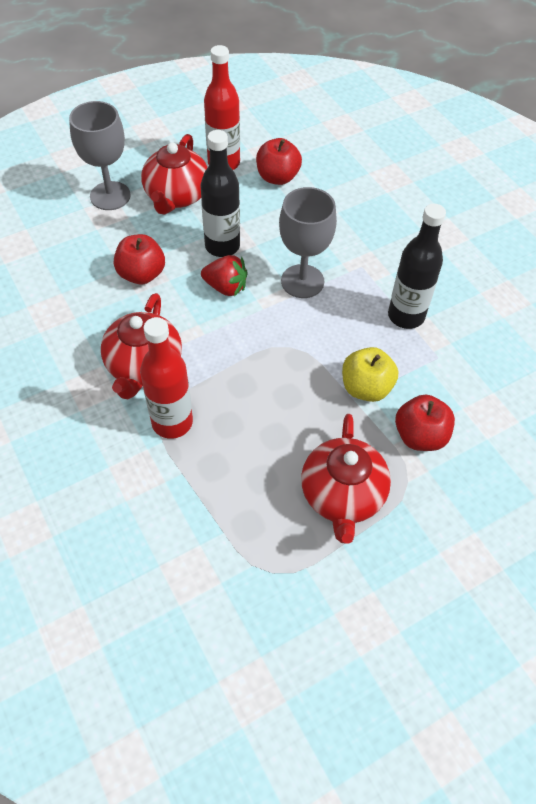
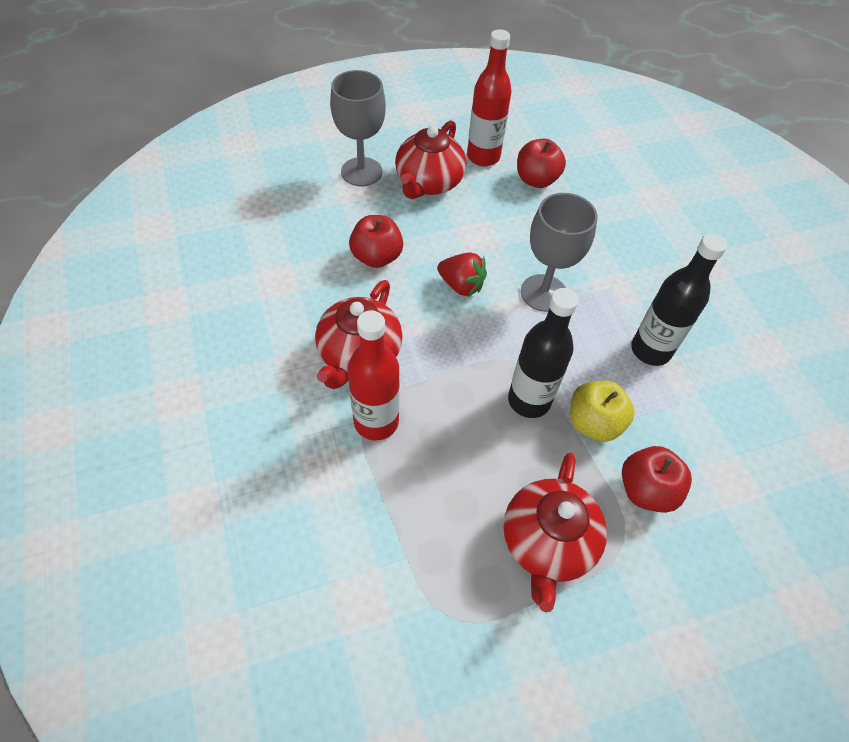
camera: 10 degrees right, 0 degrees up
black bottle [201,130,240,257] -> black bottle moved to [508,288,579,418]

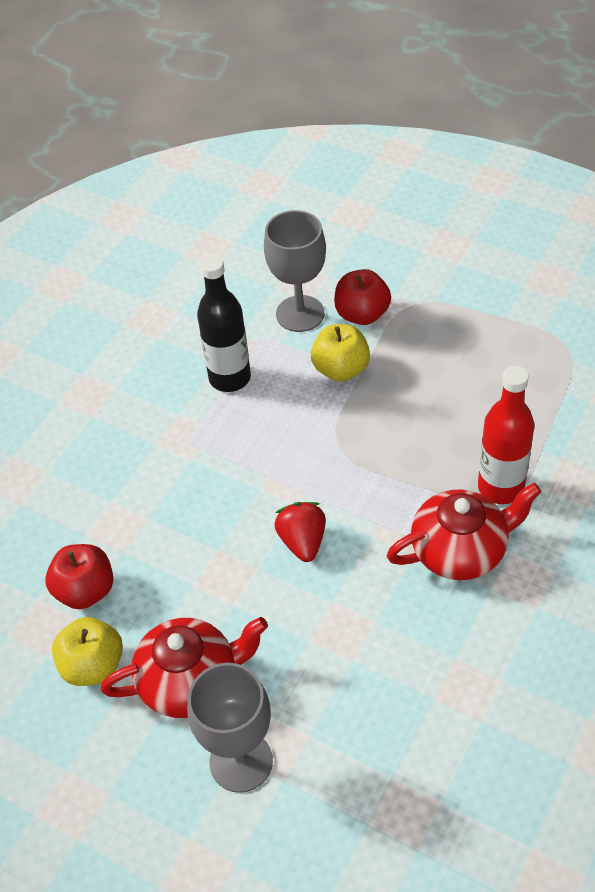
camera: 125 degrees left, 5 degrees down
red apple [349,215,403,268] -> none
red bottle [467,29,511,166] -> yellow apple [52,617,123,686]
red teapot [503,453,607,612] -> none
black bottle [508,288,579,418] -> none
grey goblet [521,193,597,312] -> grey goblet moved to [264,210,326,332]

